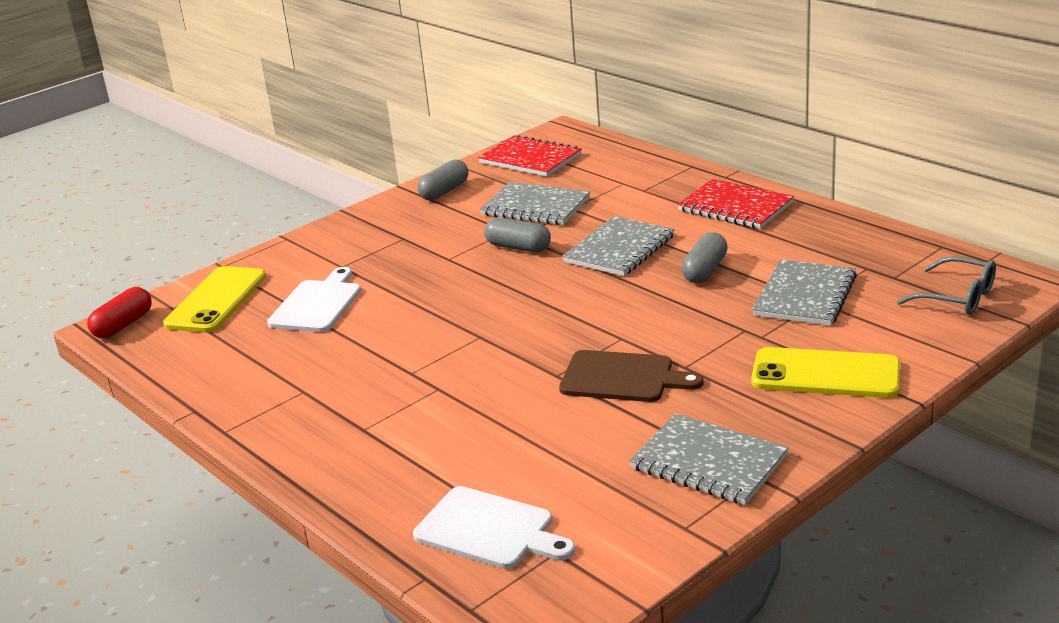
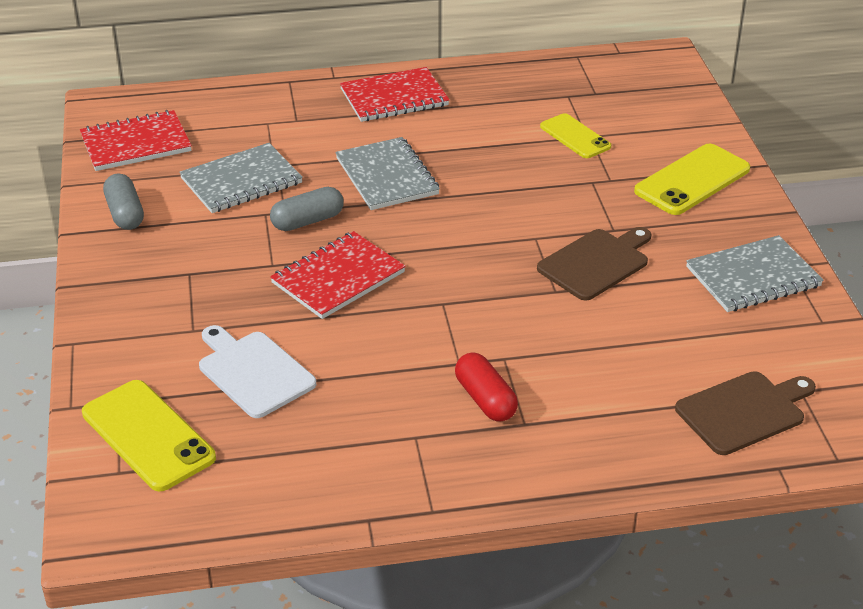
camera: 60 degrees left, 10 degrees up
red capsule [87,287,152,339] -> red capsule moved to [455,352,518,422]
white cutting board [413,486,575,569] -> brown cutting board [675,371,816,455]
grey capsule [681,232,728,283] -> none
grey notebook [752,259,857,326] -> yellow phone [540,113,611,158]
grey glasses [896,256,996,315] -> none
none -> red notebook [270,231,406,319]

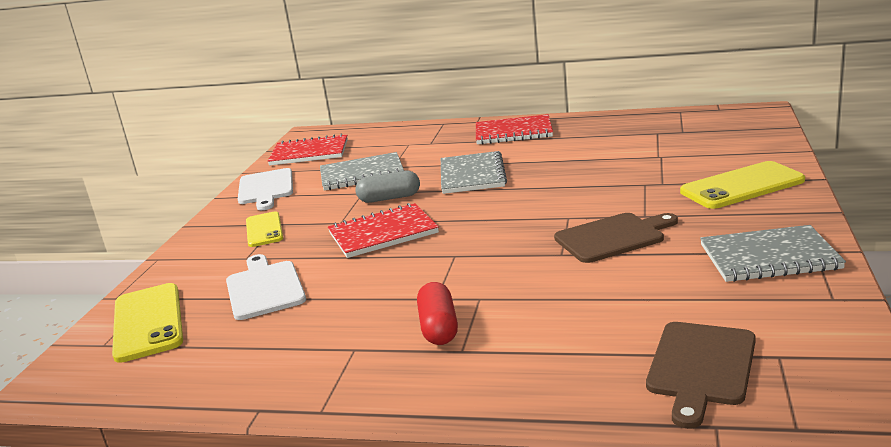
camera: 25 degrees right, 15 degrees down
grey capsule [103,174,144,230] -> white cutting board [238,168,293,210]
yellow phone [540,113,611,158] -> yellow phone moved to [246,211,283,247]
brown cutting board [675,371,816,455] -> brown cutting board turned 120 degrees clockwise [646,322,756,429]

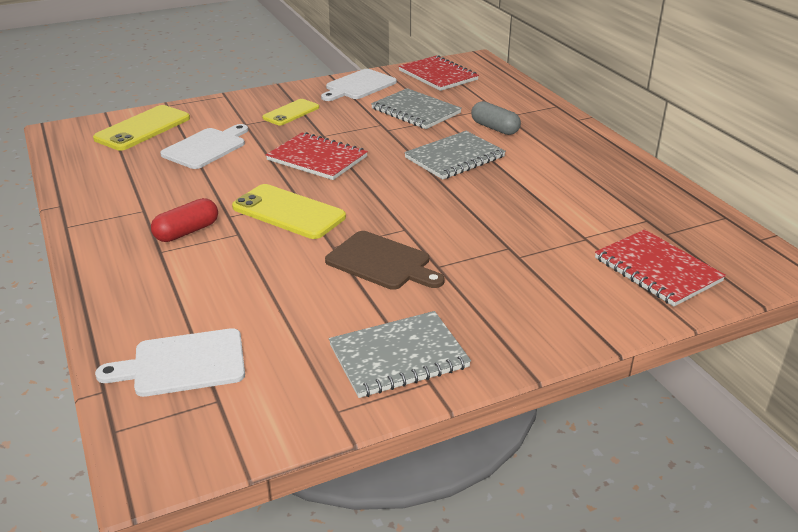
camera: 50 degrees right, 10 degrees up
grey capsule [355,171,420,203] -> grey capsule moved to [471,101,521,135]
red notebook [476,114,553,145] -> red notebook moved to [595,229,726,307]
brown cutting board [646,322,756,429] -> white cutting board [95,328,245,397]
yellow phone [680,161,805,209] -> yellow phone moved to [232,184,346,239]
grey notebook [700,225,846,282] -> grey notebook turned 75 degrees counterclockwise [329,311,471,398]

